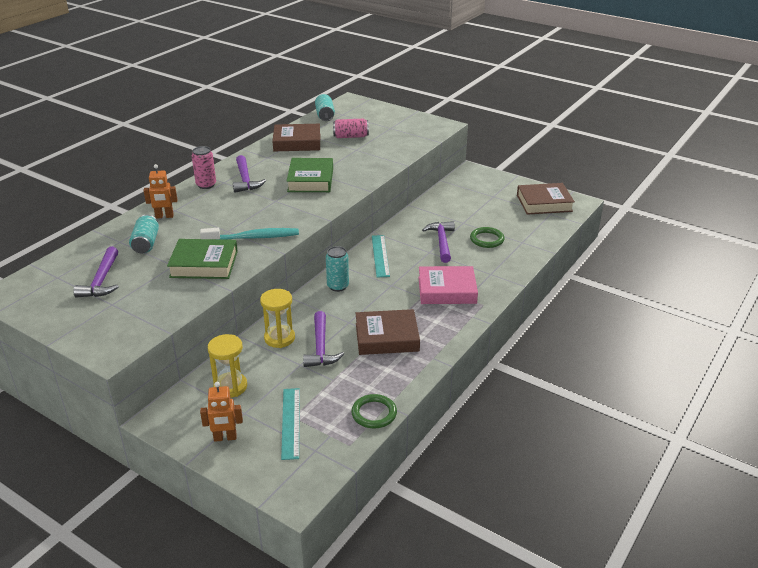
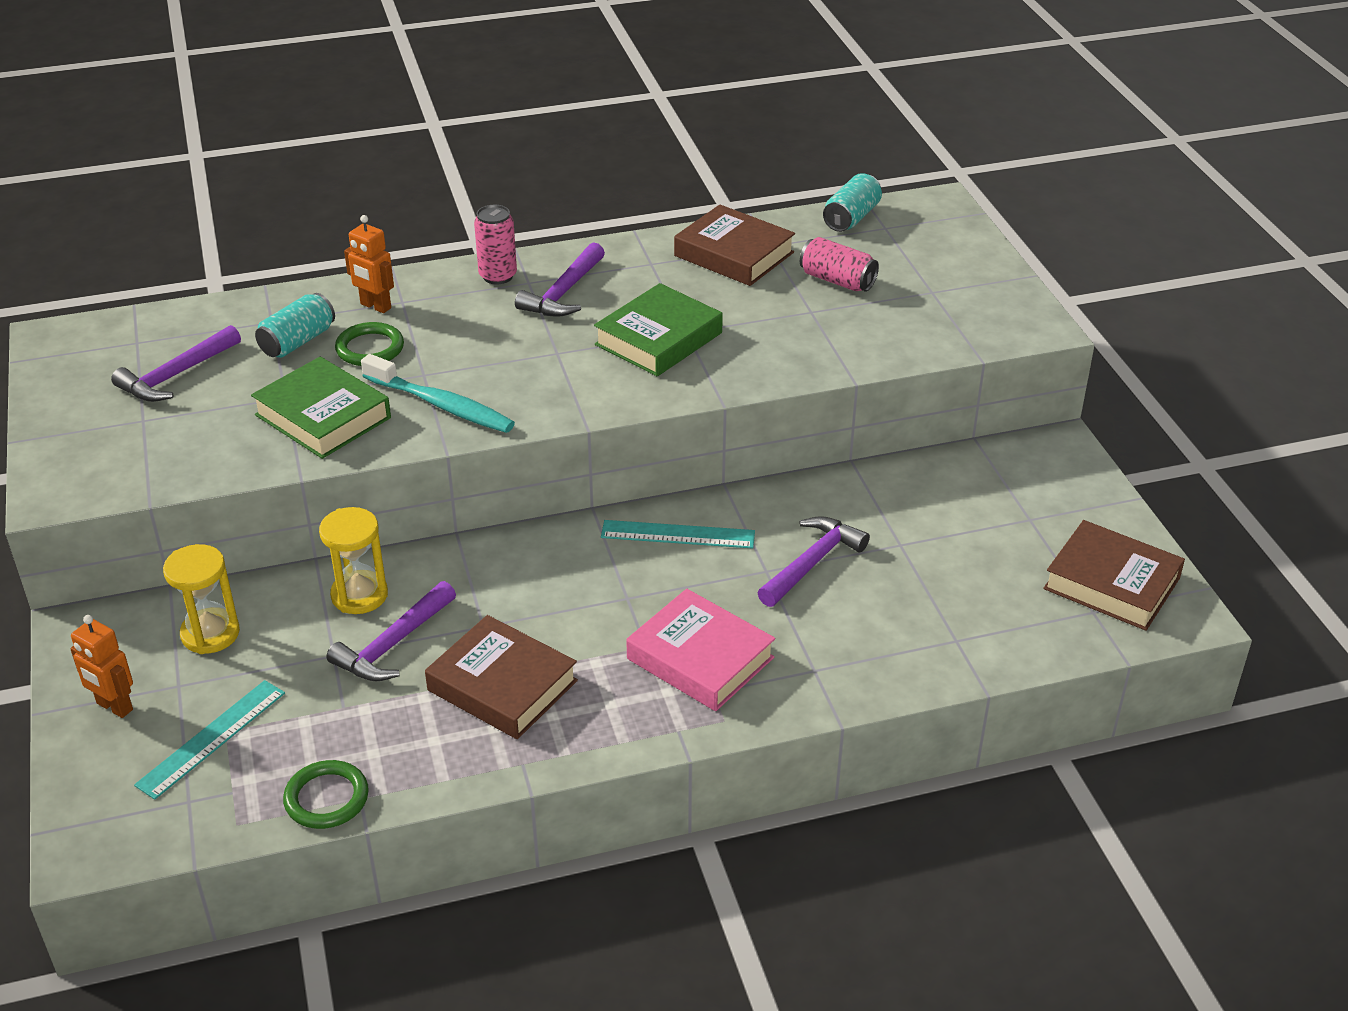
camera: 40 degrees right, 5 degrees up
turquoise can [326,246,349,292] -> none
turquoise ruler [372,235,390,277] -> turquoise ruler turned 60 degrees clockwise [601,520,755,549]
green ring [470,227,505,248] -> green ring moved to [335,322,404,366]

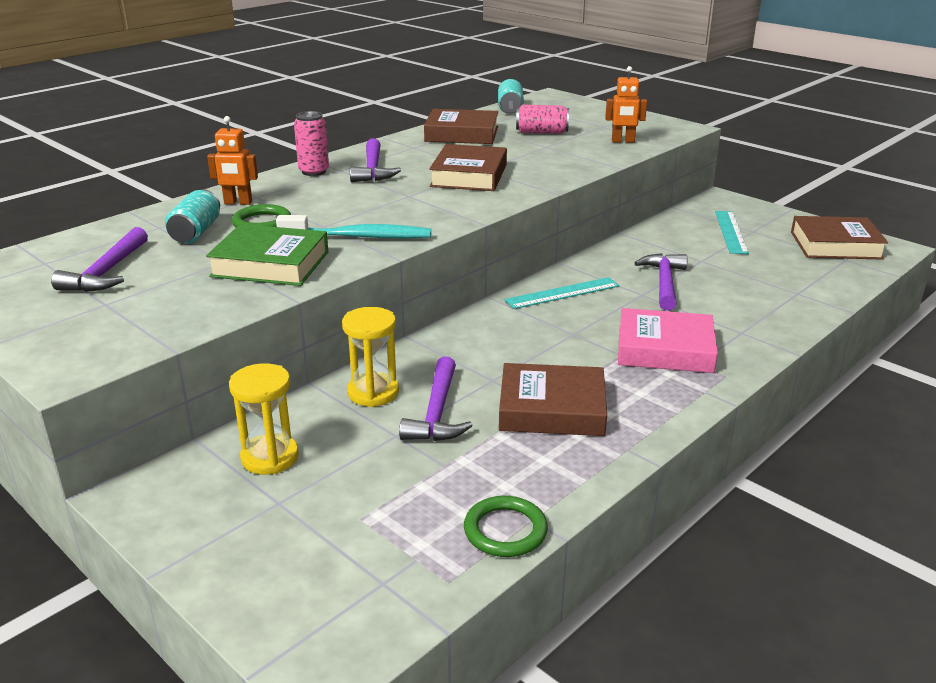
camera: 30 degrees left, 10 degrees down
orange robot [70,615,133,718] -> orange robot moved to [605,66,647,143]
turquoise ruler [134,680,285,800] -> turquoise ruler moved to [715,211,749,254]
green book [594,283,723,376] -> brown book [429,144,507,191]

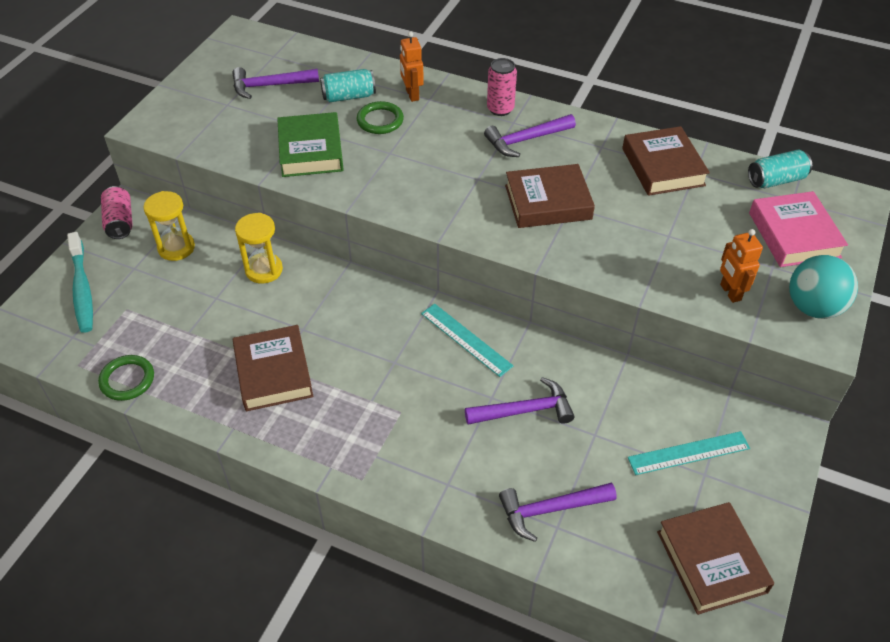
camera: 70 degrees right, 20 degrees up
turquoise toothbrush [276,215,431,238] -> turquoise toothbrush moved to [67,232,93,333]
purple hammer [399,357,473,441] -> purple hammer moved to [499,483,617,542]
pink can [516,105,569,134] -> pink can moved to [101,186,133,239]
pink book [618,308,718,373] -> pink book moved to [749,191,848,267]
none -> turquoise ball [789,255,858,319]

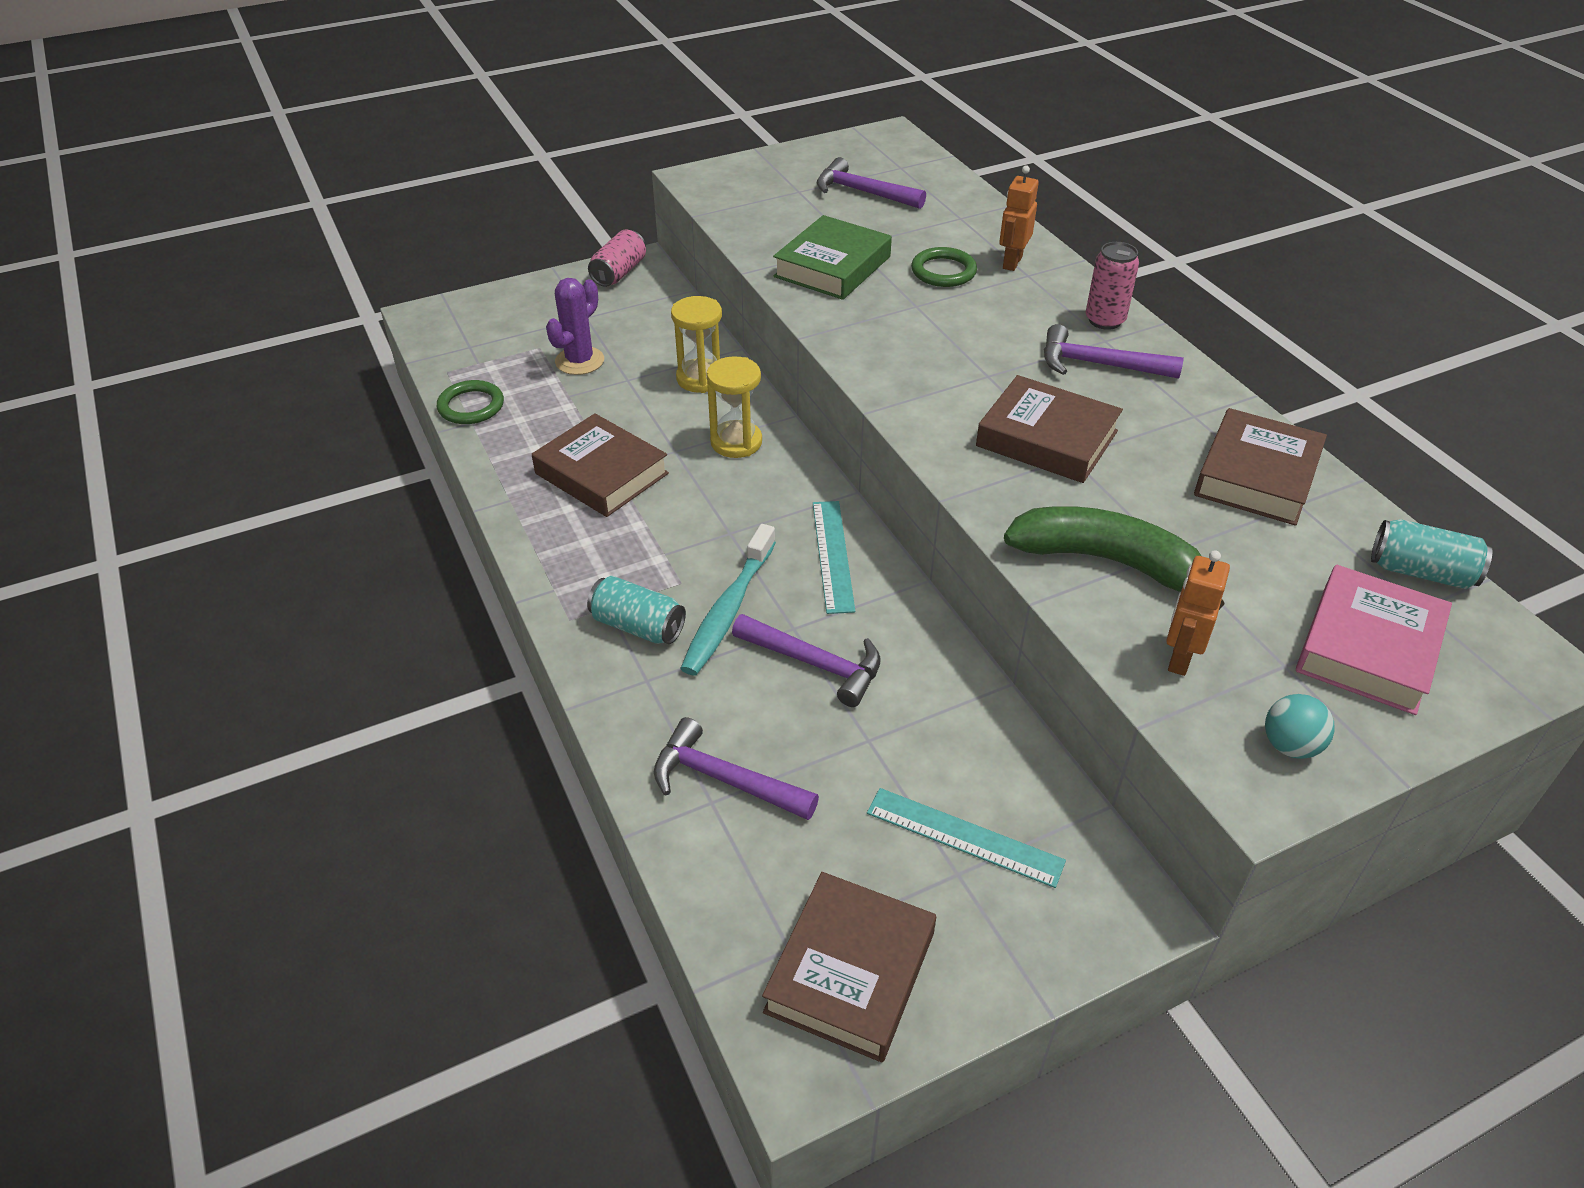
camera: 40 degrees right, 5 degrees down
turquoise toothbrush [67,232,93,333] -> turquoise toothbrush moved to [680,524,776,675]
yellow hourglass [143,191,195,261] -> yellow hourglass moved to [706,356,762,458]
brown book [233,325,313,411] -> brown book turned 75 degrees counterclockwise [532,413,669,517]
turquoise can [320,69,376,102] -> turquoise can moved to [587,576,686,644]
turquoise ball [789,255,858,319] -> turquoise ball [1265,694,1335,759], size x0.58
none -> purple cactus [546,278,604,375]
none -> green banana [1004,506,1225,610]

